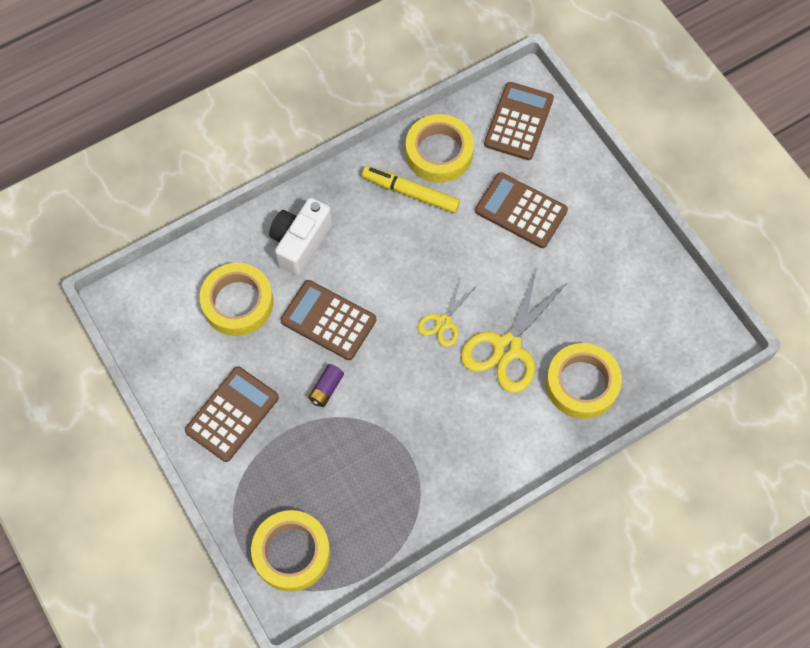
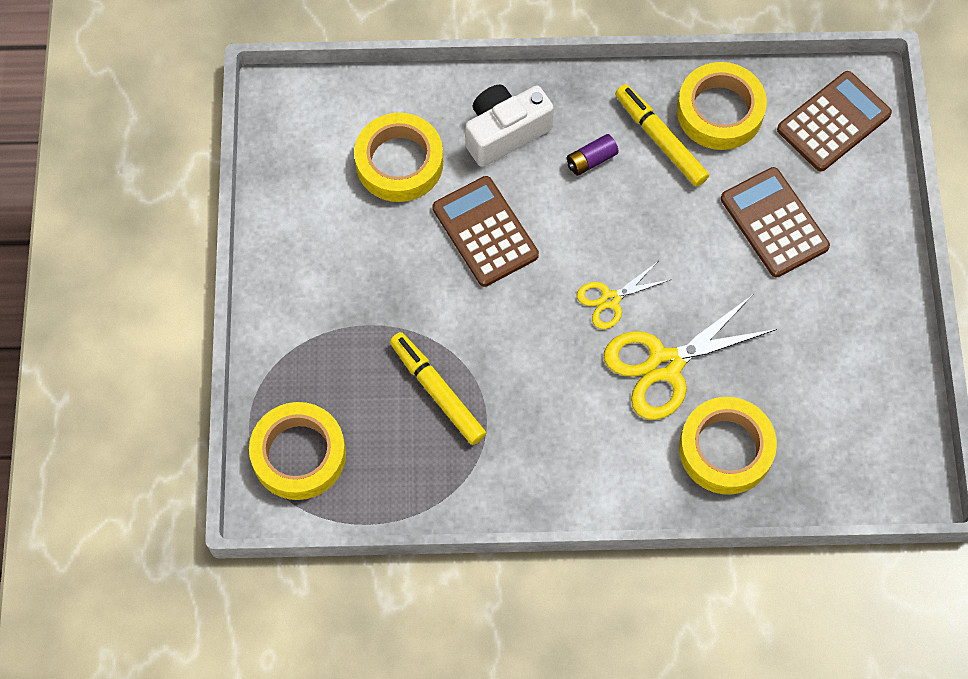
camera: 30 degrees right, 0 degrees up
brown calculator [185,366,279,462] -> none
purple battery [308,364,344,407] -> purple battery moved to [567,134,619,176]
none -> yellow marker [390,332,486,445]

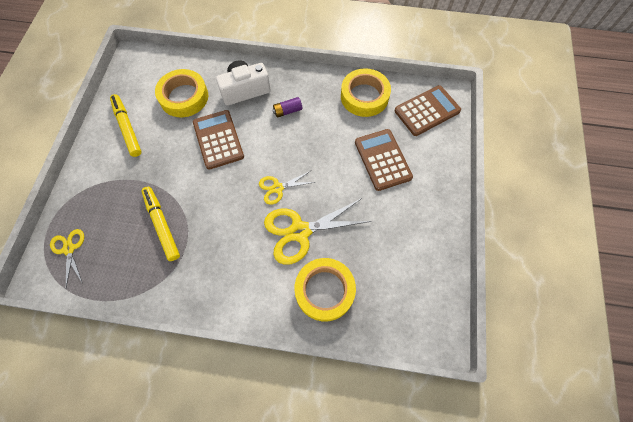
camera: 10 degrees right, 0 degrees up
yellow tape [249,402,346,500] -> yellow scissors [50,229,84,287]
yellow marker [615,84,709,187] -> yellow marker moved to [110,94,142,157]

